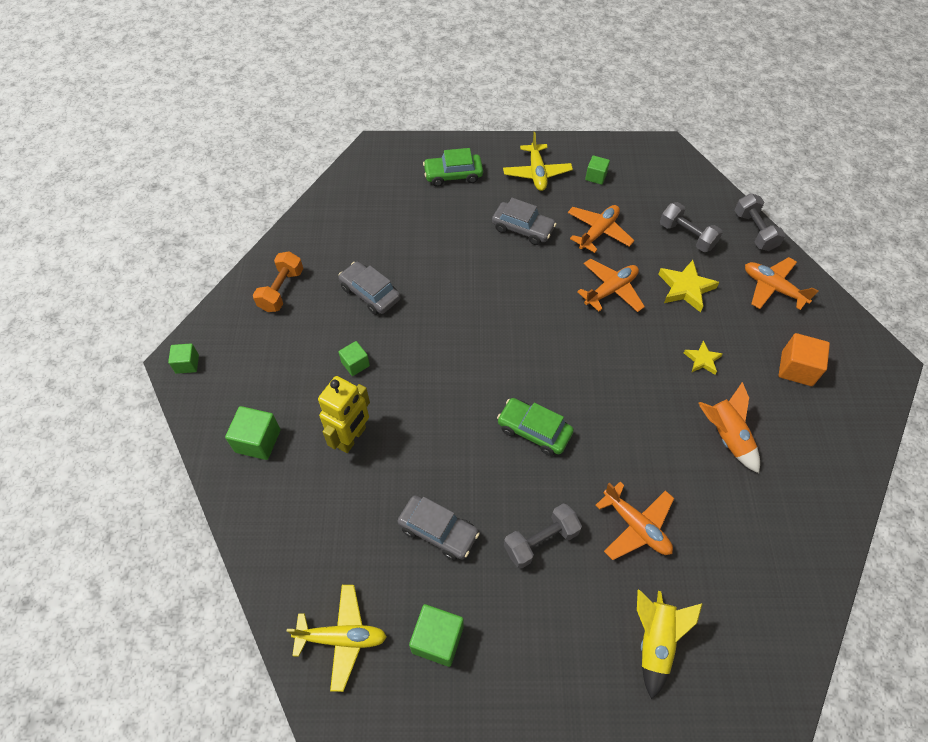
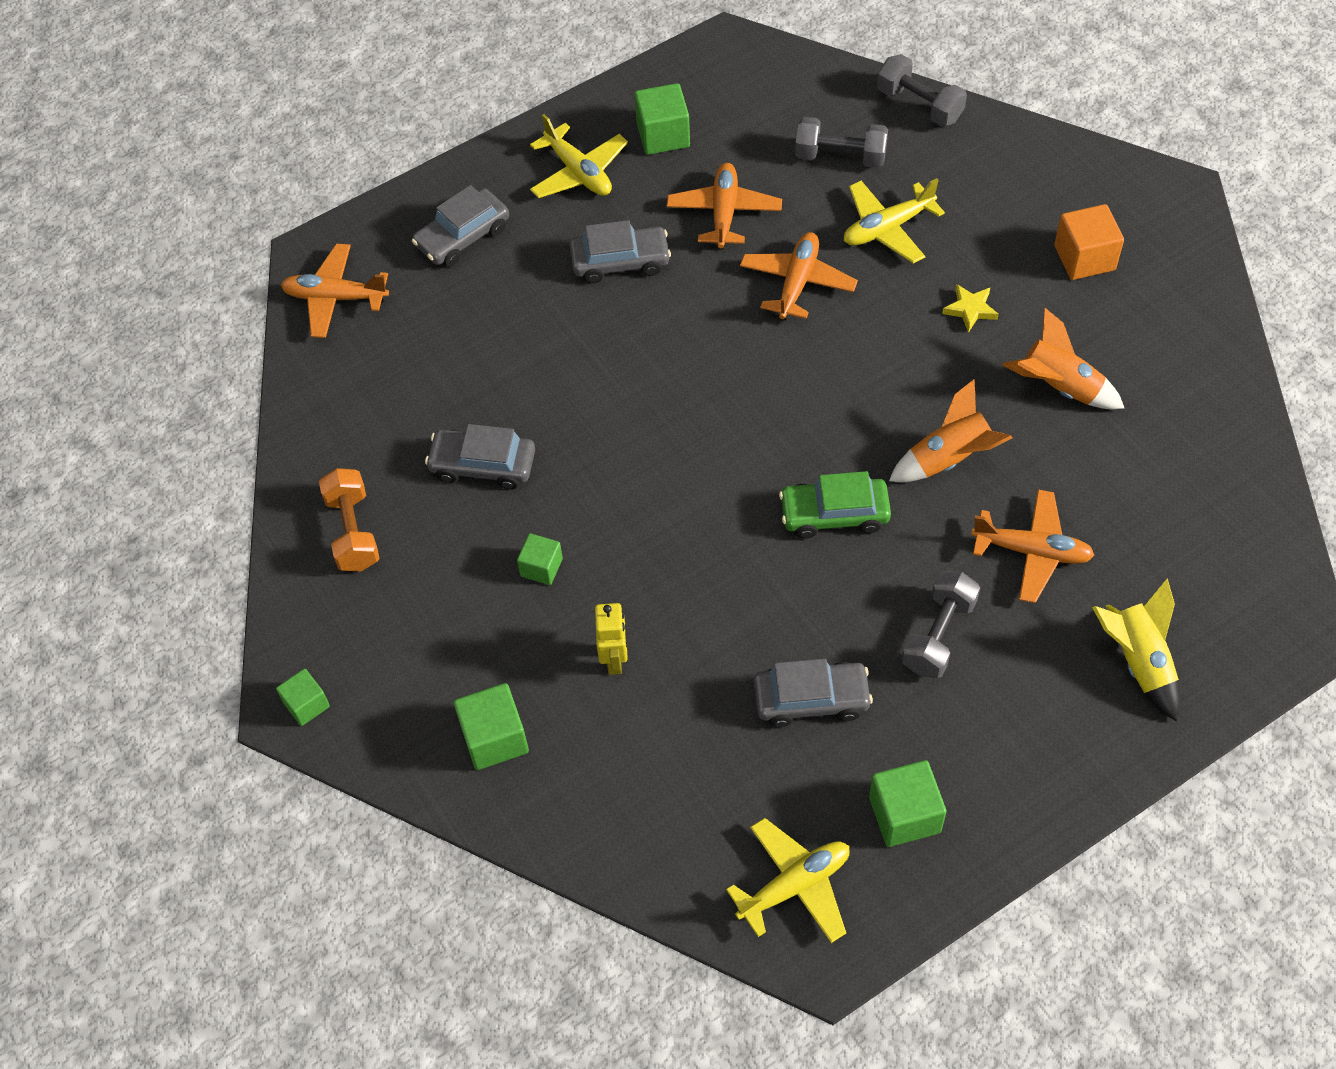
camera: 30 degrees left, 0 degrees up
yellow robot [318,376,370,453] -> yellow robot [595,603,628,675], size x0.65
green car [423,148,483,187] -> grey car [412,185,509,267]
green cube [585,155,610,185] -> green cube [634,83,690,155], size x1.58
yellow star [658,260,719,312] -> yellow plane [844,178,945,263]
orange plane [745,257,818,310] -> orange plane moved to [281,244,389,338]
none -> orange rocket [889,379,1012,482]

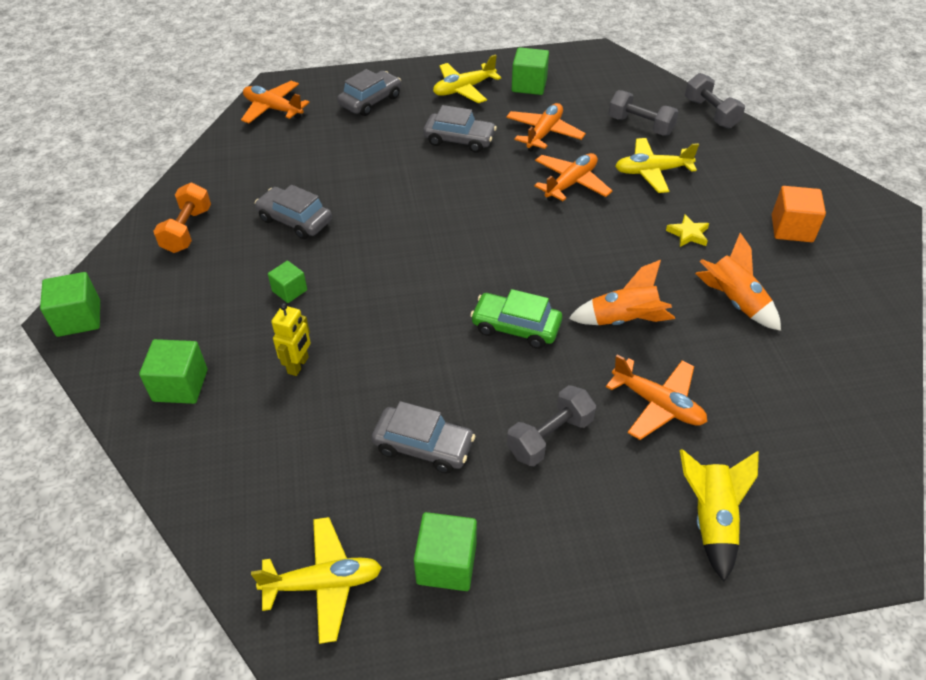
camera: 20 degrees right, 10 degrees down
green cube [276,669,330,726] -> green cube [40,272,100,337], size x1.58
grey car [412,185,509,267] -> grey car turned 150 degrees clockwise [337,69,401,116]
yellow plane [530,114,628,198] -> yellow plane turned 75 degrees clockwise [433,54,501,103]

